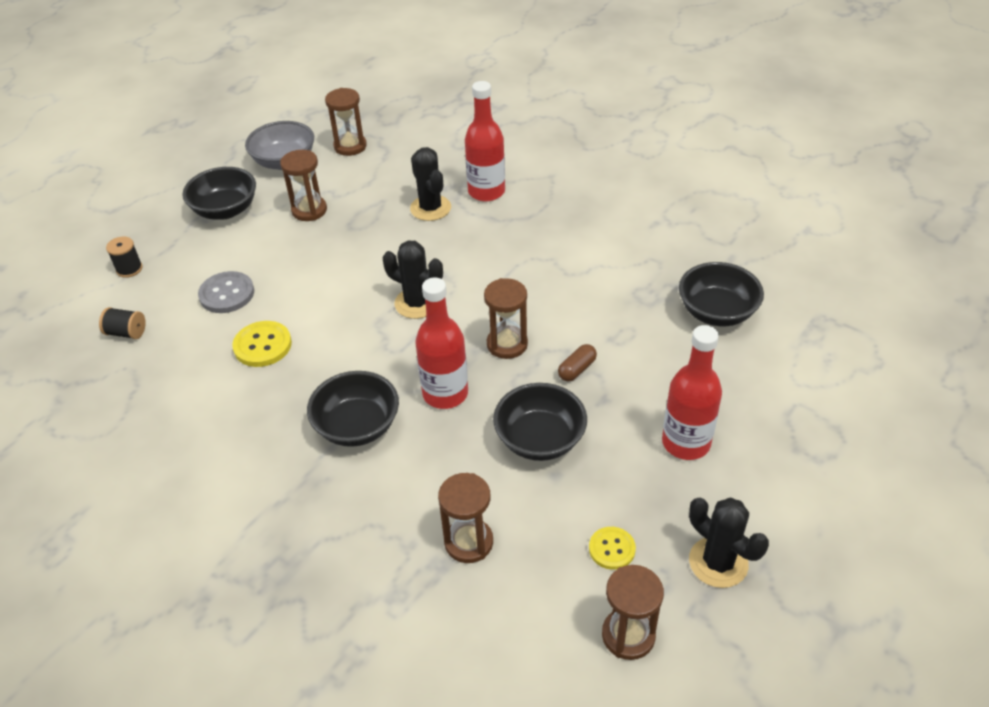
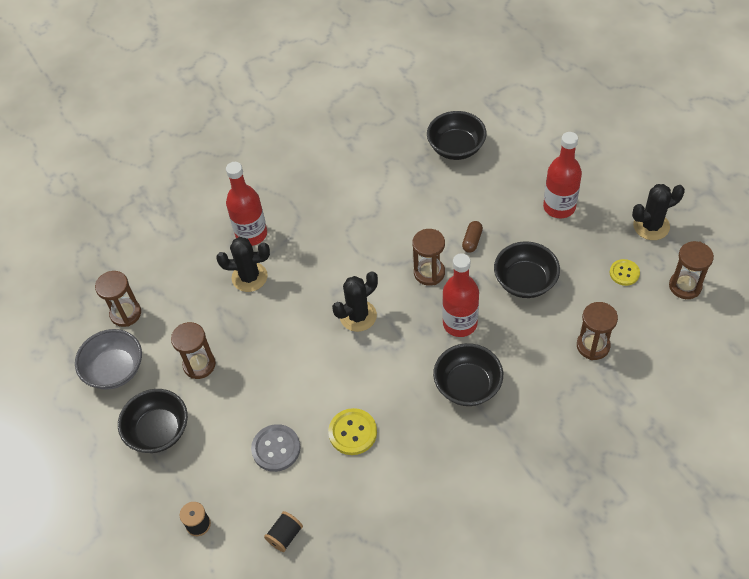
camera: 65 degrees left, 10 degrees up
brown capsule [558,344,597,382] -> brown capsule turned 45 degrees clockwise [462,221,483,253]

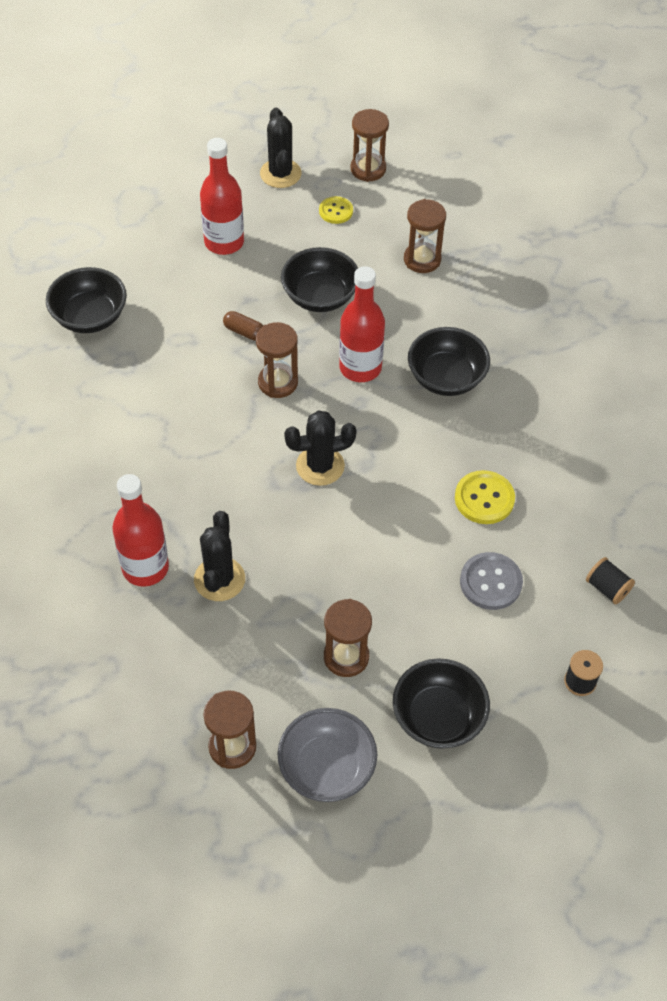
camera: 85 degrees left, 0 degrees up
black cactus [332,271,378,332] -> black cactus turned 75 degrees counterclockwise [284,411,357,486]

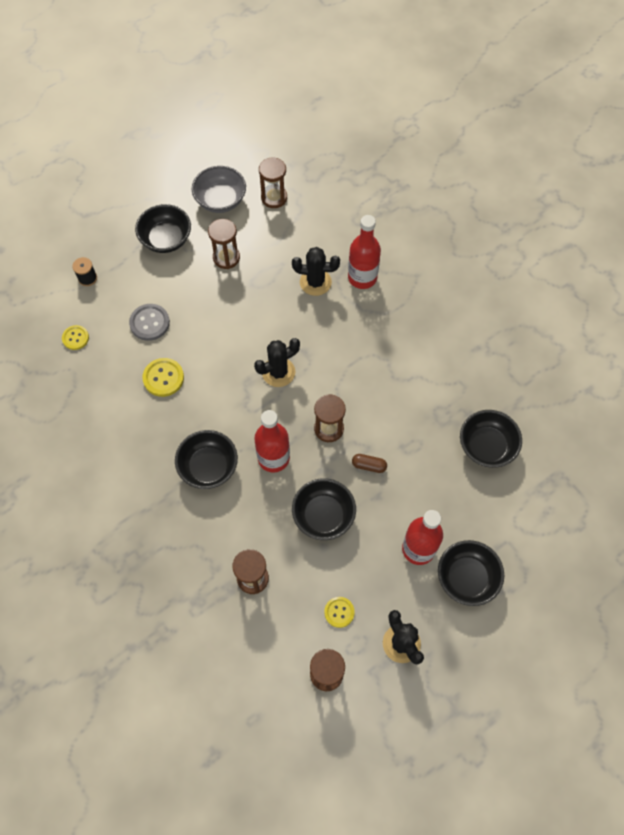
camera: 165 degrees right, 10 degrees up
black cactus [194,511,245,601] -> black cactus turned 75 degrees counterclockwise [292,247,340,296]
black spool [586,557,635,605] -> yellow button [62,325,89,350]
none -> black bowl [438,540,504,606]

